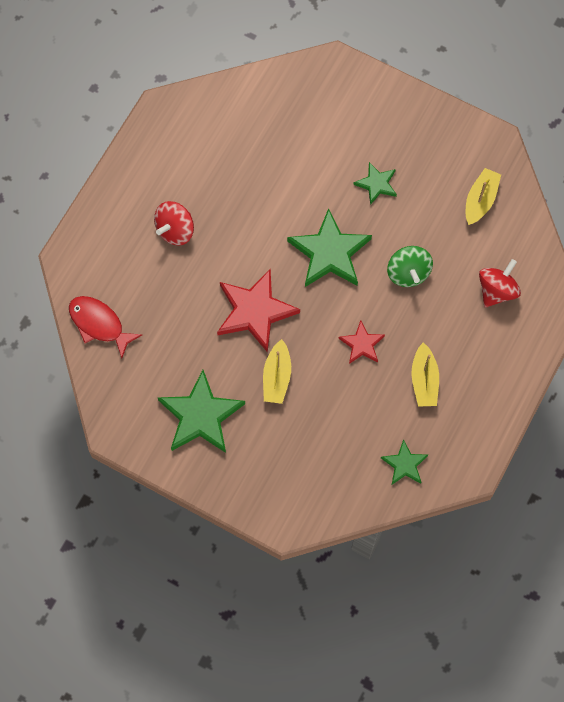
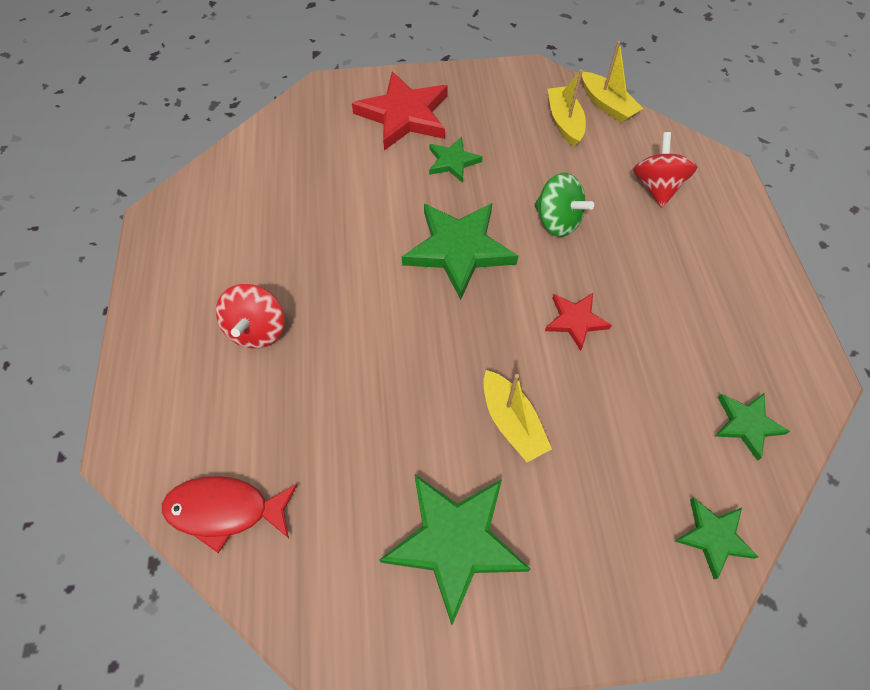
camera: 35 degrees left, 10 degrees down
red star [217,268,300,353] -> red star moved to [352,72,448,150]
yellow boat [411,342,439,407] -> yellow boat moved to [582,41,643,123]
none -> green star [675,497,758,579]

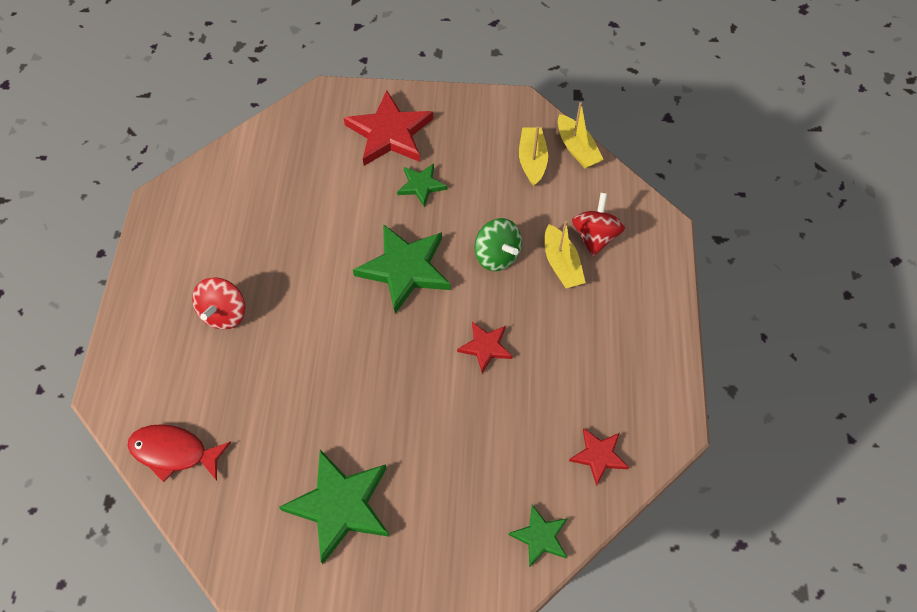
camera: 10 degrees right, 0 degrees up
yellow boat [483,370,552,462] -> yellow boat moved to [545,221,586,288]
green star [715,393,790,461] -> red star [569,428,629,486]

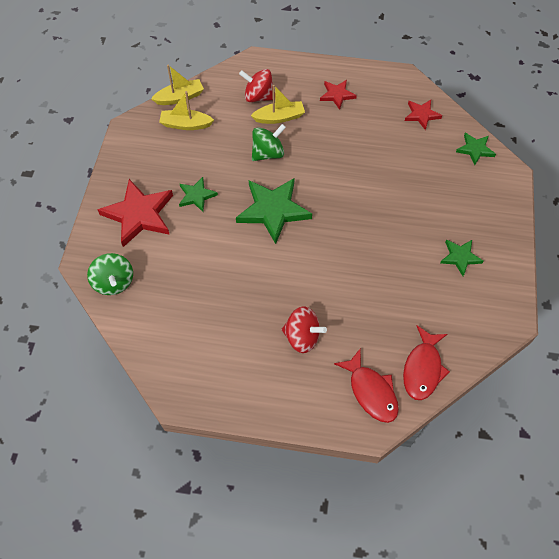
camera: 85 degrees left, 0 degrees up
green star [279,450,390,564] -> green star [440,239,483,276], size x0.54
red star [457,322,512,373] -> red star moved to [320,80,357,110]
none -> green spinning top [87,253,133,295]
none -> red fish [334,348,399,423]

